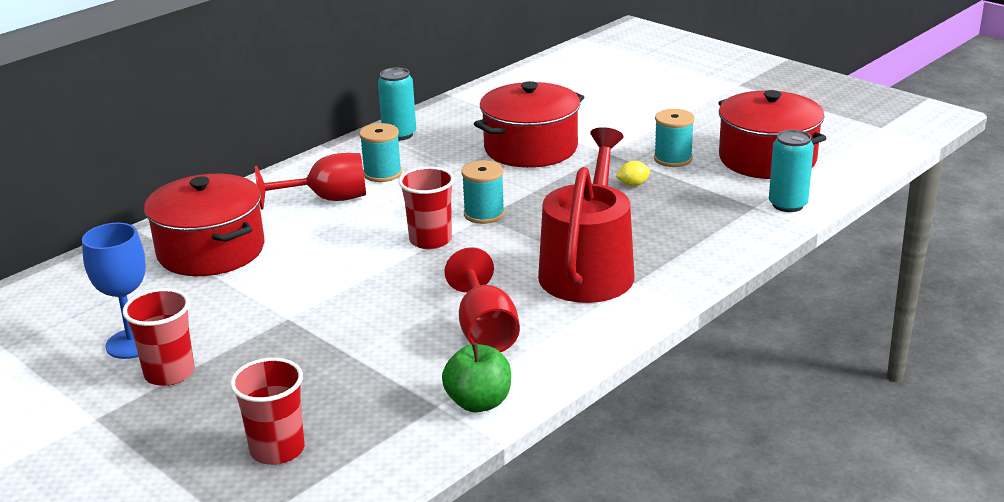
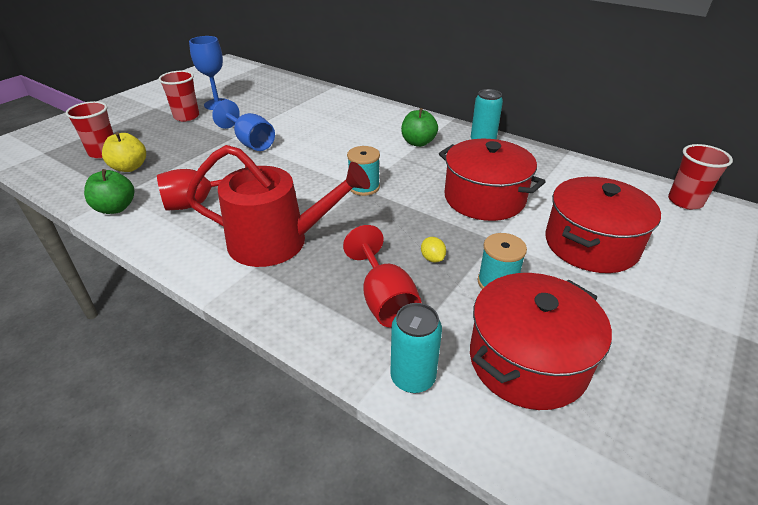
camera: 80 degrees right, 10 degrees up
red pot [144,174,265,276] -> red pot moved to [546,177,661,273]
red goblet [255,153,366,210] -> red goblet moved to [343,225,422,328]
turquoise spool [359,123,402,182] -> green apple [401,108,438,147]
red cup [399,167,455,249] -> red cup moved to [668,144,733,210]
none -> yellow apple [102,132,146,172]
none -> blue goblet [212,100,275,151]

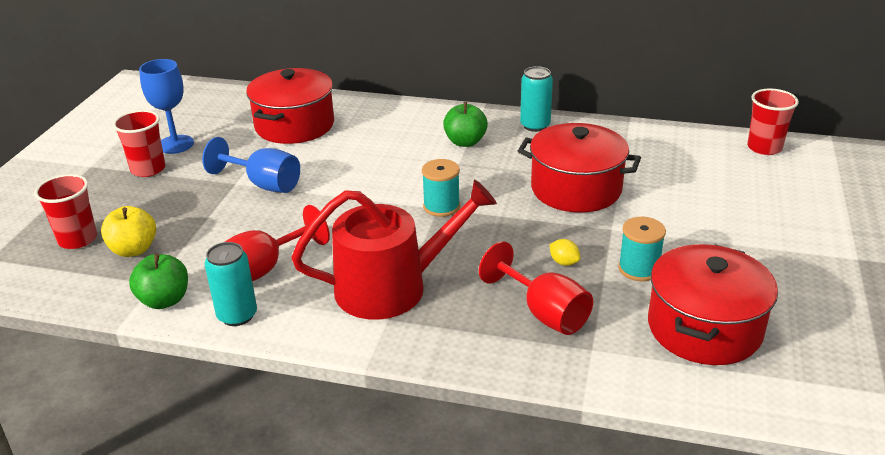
camera: 20 degrees left, 5 degrees down
turquoise can [390,303,442,393] -> turquoise can moved to [205,242,257,326]
red pot [546,177,661,273] -> red pot moved to [246,68,334,144]

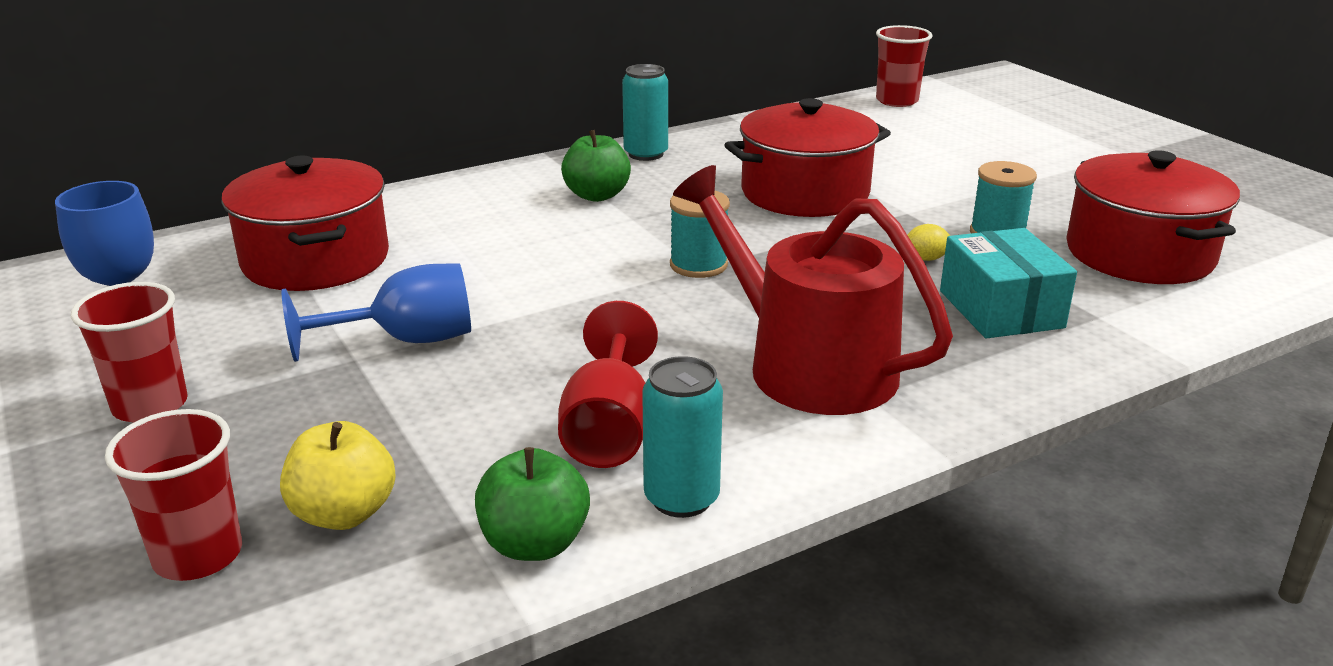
camera: 45 degrees left, 5 degrees down
red watering can [291,179,497,320] -> red watering can turned 75 degrees counterclockwise [673,165,953,415]
red goblet [479,241,593,335] -> turquoise box [940,228,1077,338]

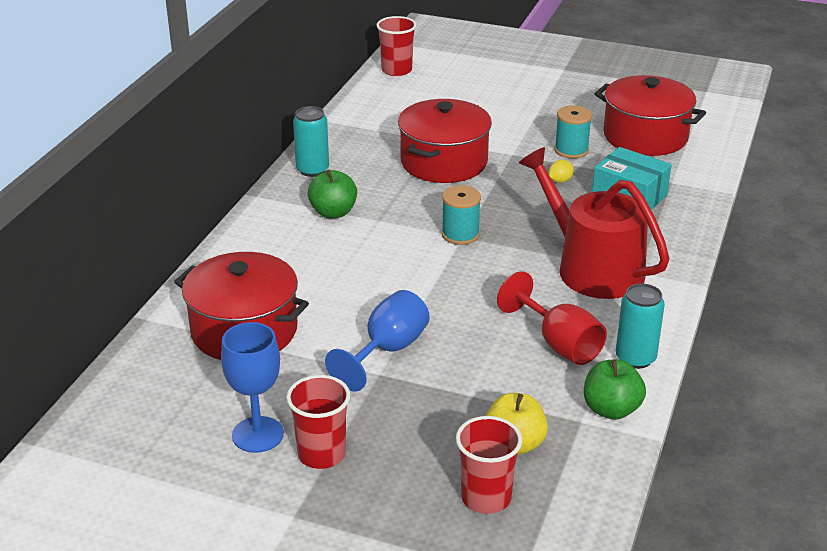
camera: 40 degrees left, 5 degrees up
red watering can [673,165,953,415] -> red watering can turned 45 degrees clockwise [519,147,669,299]

